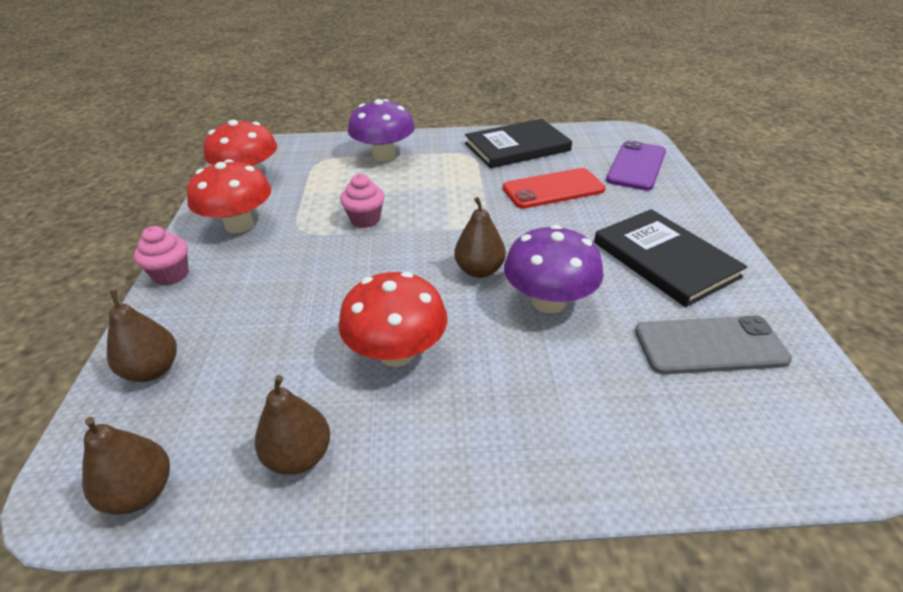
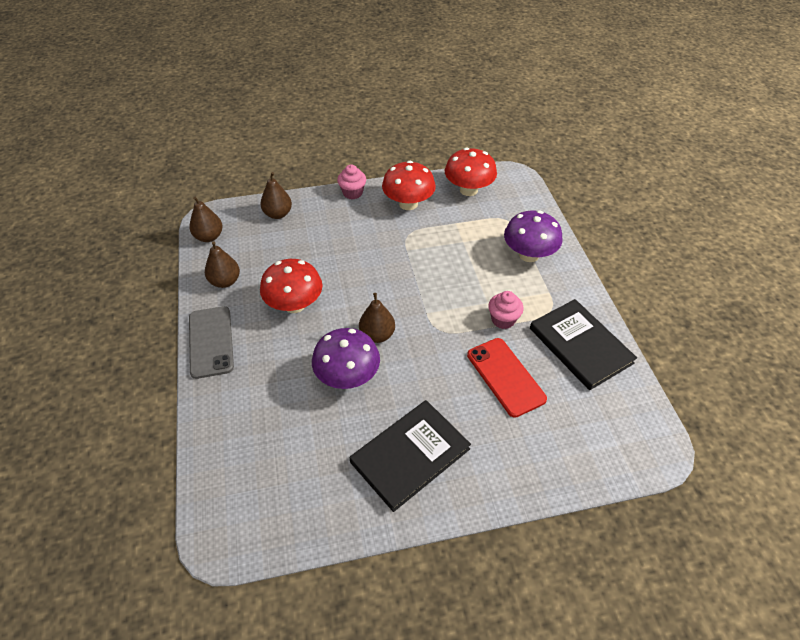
camera: 80 degrees right, 10 degrees up
pink cupcake [340,174,384,228] -> pink cupcake moved to [488,291,524,329]
purple phone [606,140,666,191] -> none
grey phone [635,316,792,374] -> grey phone moved to [189,306,234,379]

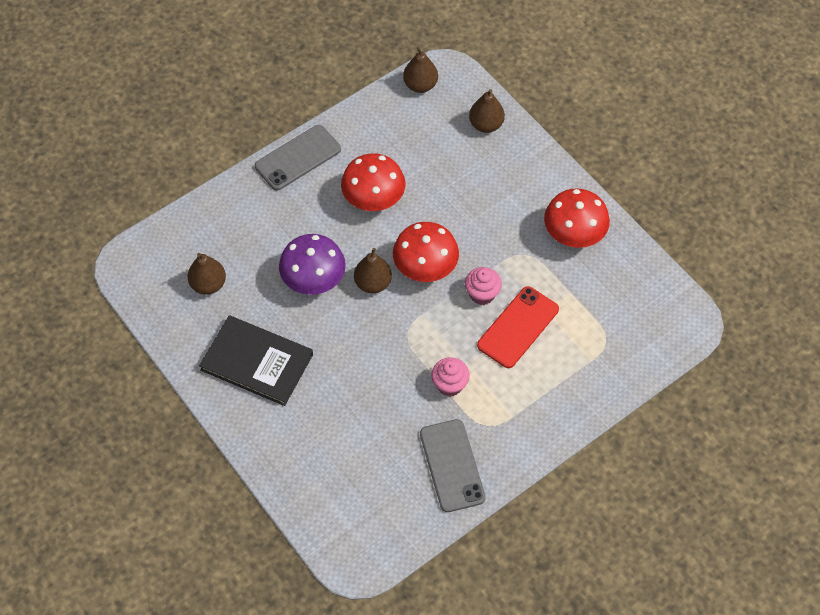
camera: 65 degrees right, 10 degrees up
brown pear [205,242,240,288] -> brown pear moved to [188,253,226,295]
pink cupcake [337,164,366,199] -> pink cupcake moved to [465,267,502,305]
red mushroom [445,148,497,196] -> red mushroom moved to [393,222,459,282]
red phone [467,338,547,418] -> red phone moved to [477,286,559,368]
purple mushroom [504,210,563,262] -> none
black book [530,299,637,390] -> grey phone [420,419,486,512]

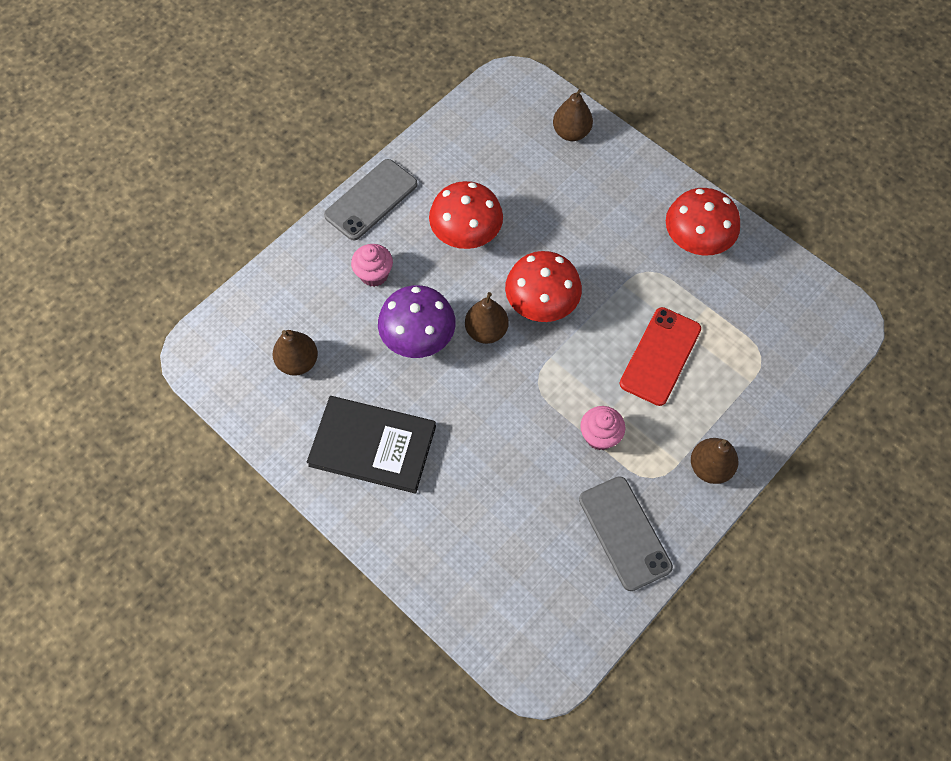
camera: 10 degrees left, 5 degrees up
brown pear [403,47,438,93] -> brown pear moved to [691,438,739,484]
pink cupcake [465,267,502,305] -> pink cupcake moved to [351,244,393,287]

